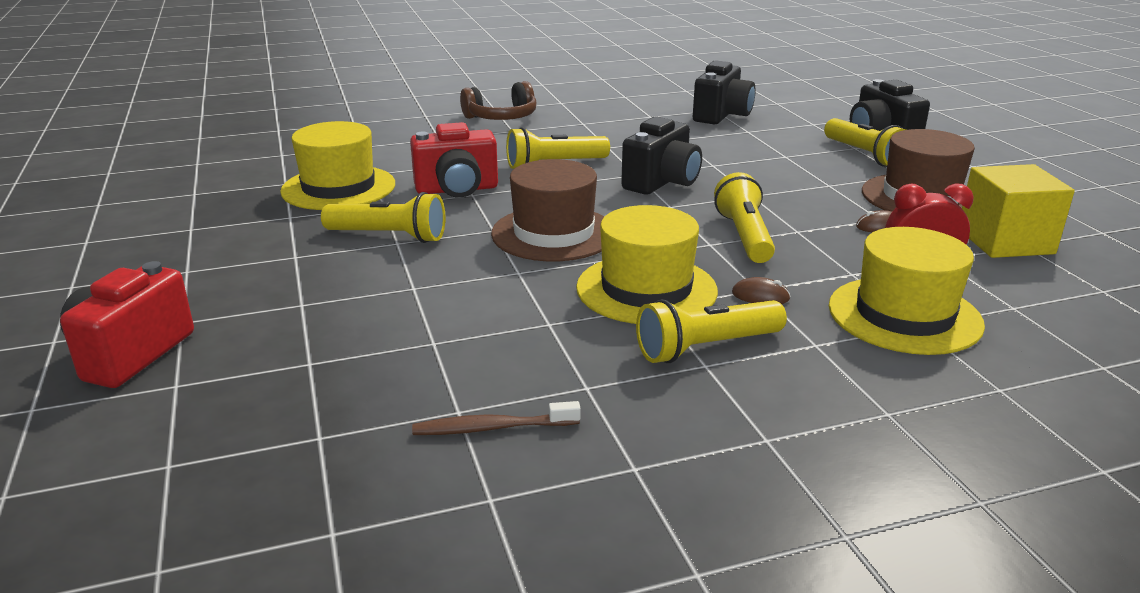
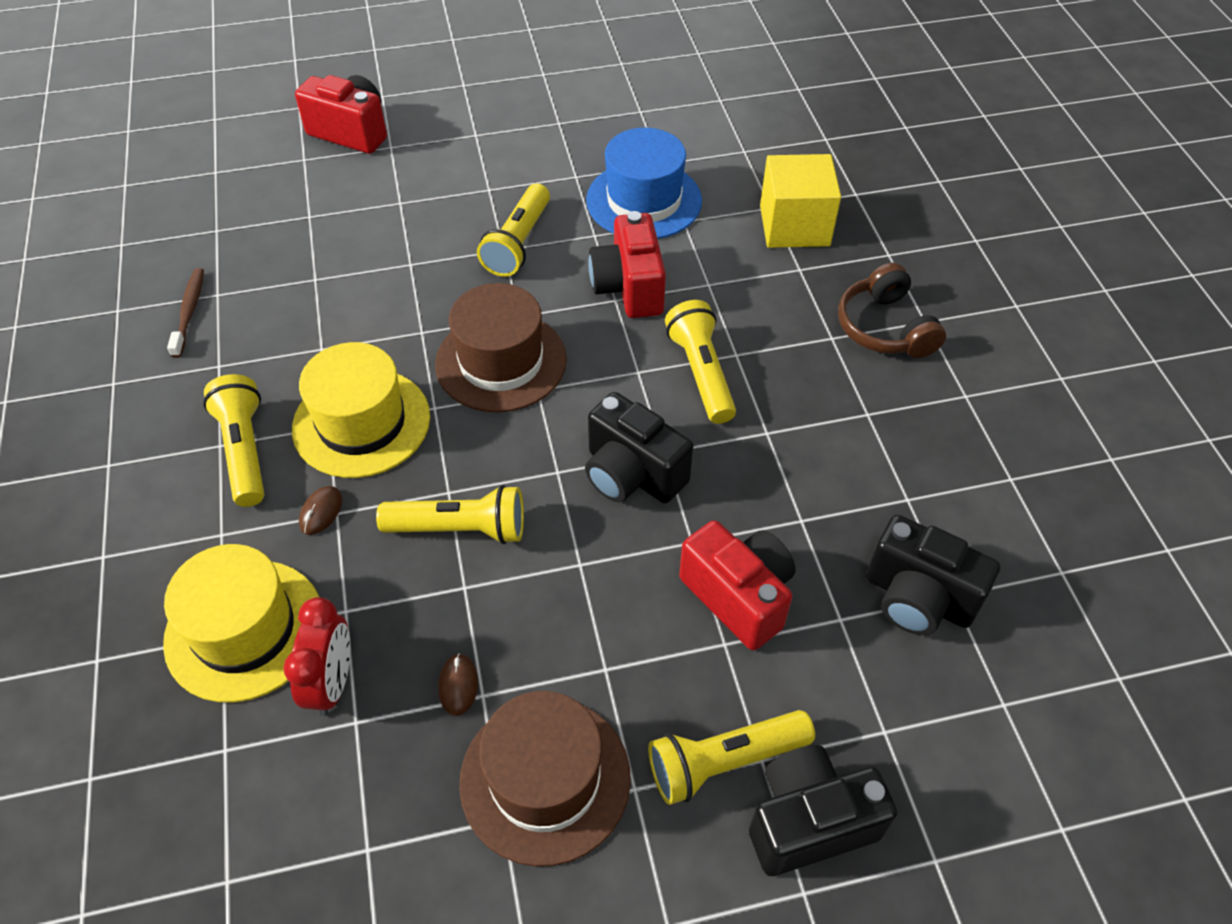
camera: 95 degrees right, 25 degrees up
yellow hat [280,121,395,210] -> blue hat [586,128,702,239]
yellow cube [962,164,1075,258] -> yellow cube moved to [760,154,841,248]
none -> red camera [679,520,796,651]

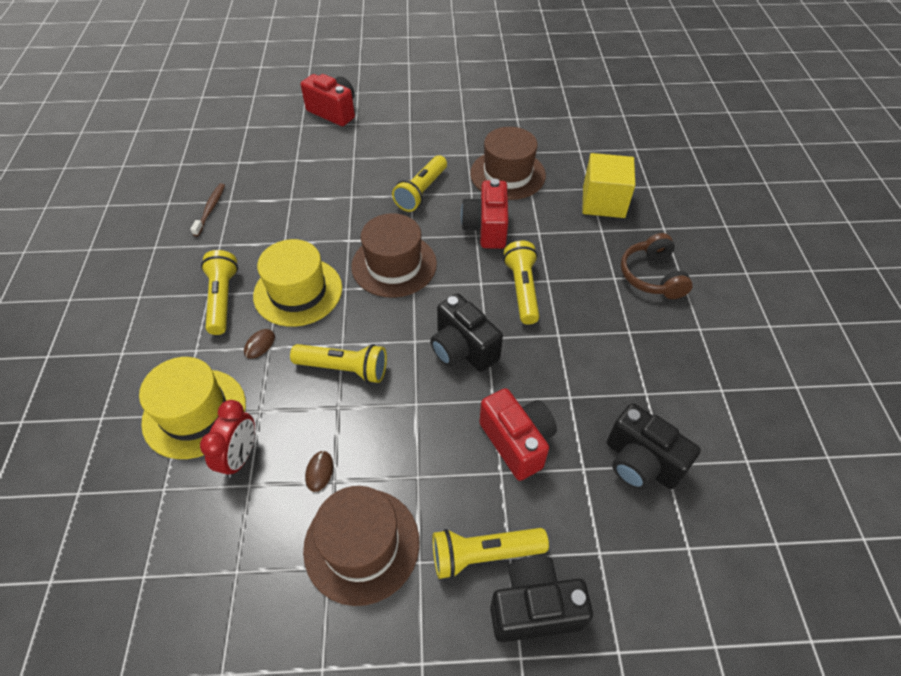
camera: 10 degrees right, 0 degrees up
blue hat [586,128,702,239] -> brown hat [470,127,546,200]

